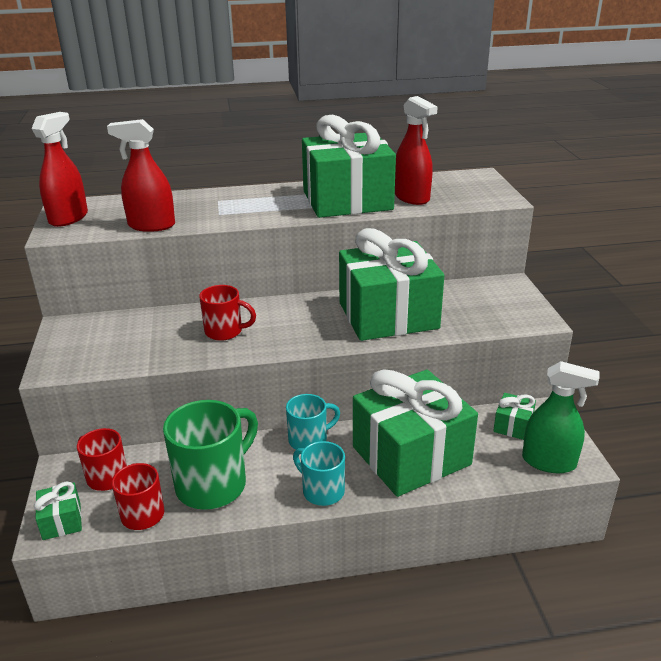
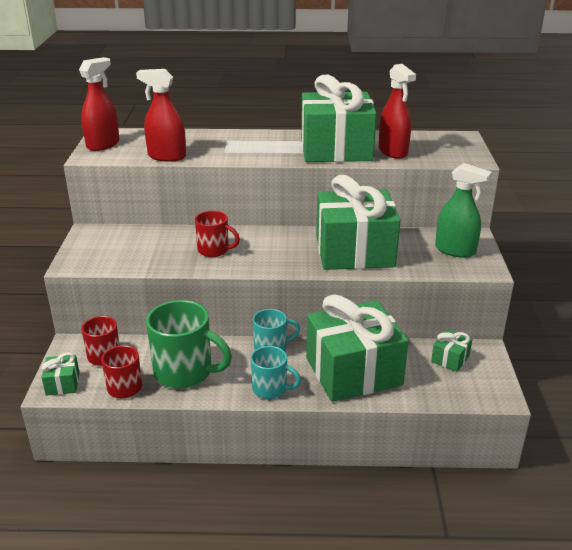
camera: 10 degrees right, 0 degrees up
green mug [163,400,258,510] -> green mug turned 60 degrees clockwise [146,300,232,389]
turquoise mug [293,441,345,506] -> turquoise mug turned 150 degrees clockwise [251,346,301,399]
green spray bottle [522,361,600,473] -> green spray bottle moved to [435,163,492,258]

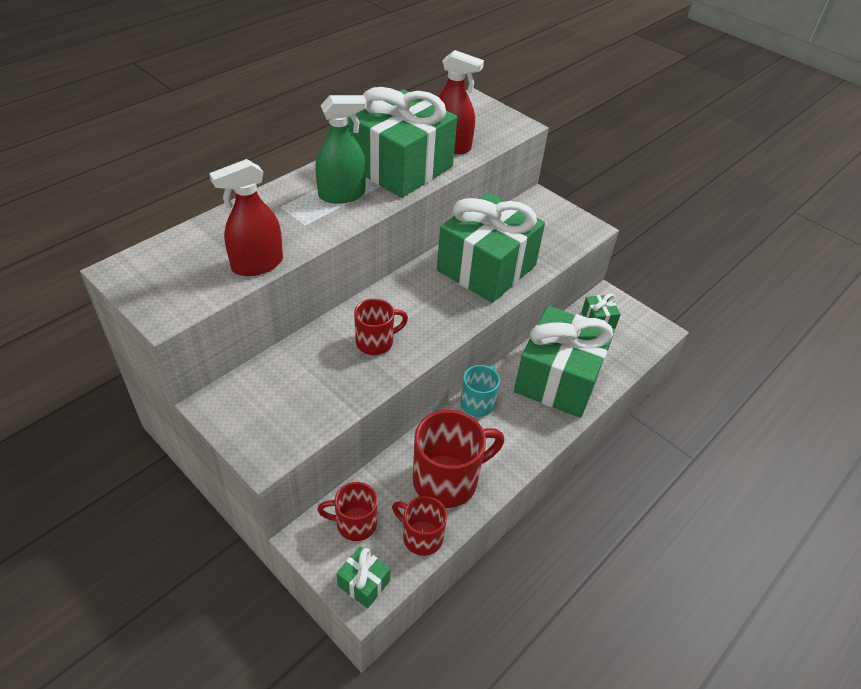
camera: 50 degrees left, 15 degrees up
red spray bottle [79,57,120,151] -> none
green mug [146,300,232,389] -> red mug [413,410,504,508]
turquoise mug [251,346,301,399] -> none
green spray bottle [435,163,492,258] -> green spray bottle moved to [315,95,366,203]

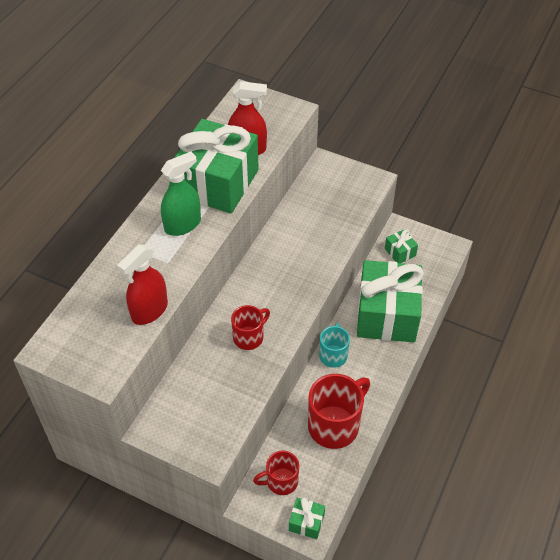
camera: 15 degrees left, 5 degrees up
red mug [392,496,447,556] -> none
green gift [437,192,545,303] -> none

